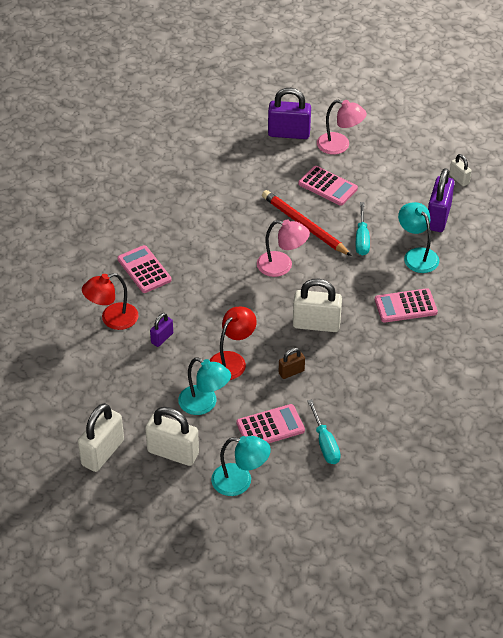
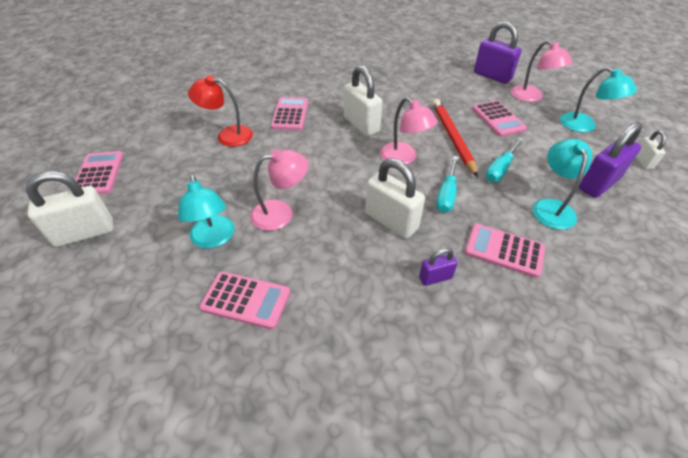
camera: 35 degrees right, 0 degrees up
white padlock [145,407,199,466] -> white padlock moved to [344,65,382,136]
purple padlock [150,313,173,347] -> purple padlock moved to [419,248,458,286]
red lamp [209,307,257,380] -> pink lamp [250,149,308,231]
turquoise lamp [211,436,271,496] -> turquoise lamp moved to [560,67,637,132]
brown padlock [279,348,305,379] -> none
turquoise screwdriver [307,400,341,464] -> turquoise screwdriver moved to [436,156,459,213]
none -> pink calculator [76,151,123,194]

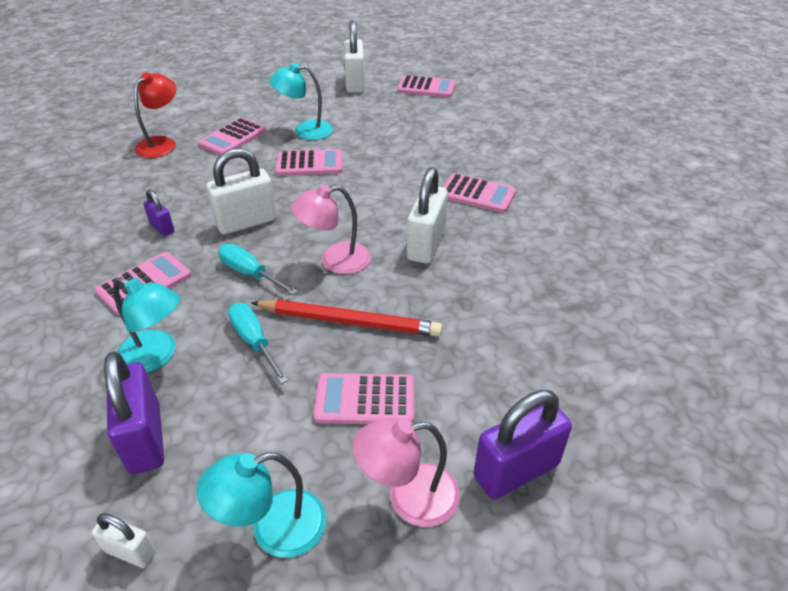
camera: 110 degrees right, 5 degrees down
red lamp [188,76,253,147] -> red lamp moved to [134,72,176,158]
pink lamp [250,149,308,231] -> pink calculator [276,149,342,176]
white padlock [344,65,382,136] -> white padlock turned 60 degrees counterclockwise [407,167,448,264]
purple padlock [419,248,458,286] -> purple padlock turned 45 degrees counterclockwise [143,189,175,236]

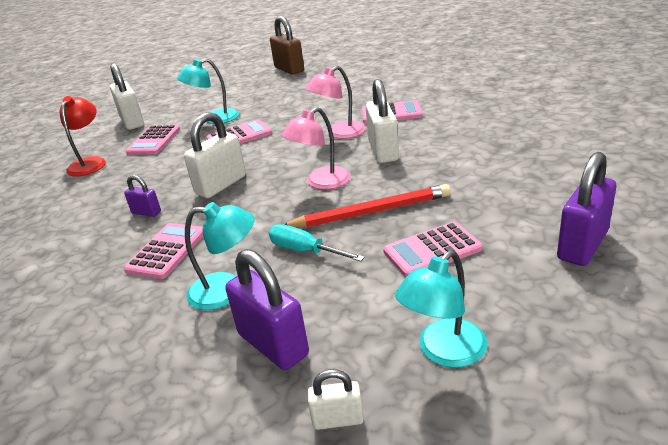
camera: 20 degrees left, 10 degrees down
turquoise screwdriver [218,244,298,295] -> none
white padlock [344,21,365,93] -> white padlock moved to [110,63,144,130]
pink lamp [352,418,460,527] -> pink lamp moved to [305,66,366,139]
pink calculator [397,75,456,98] -> brown padlock [270,16,304,75]

